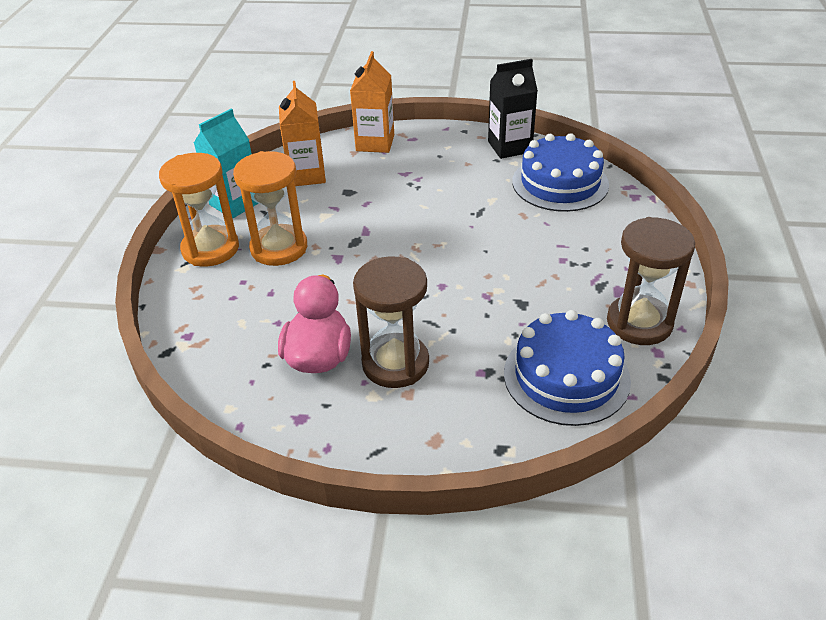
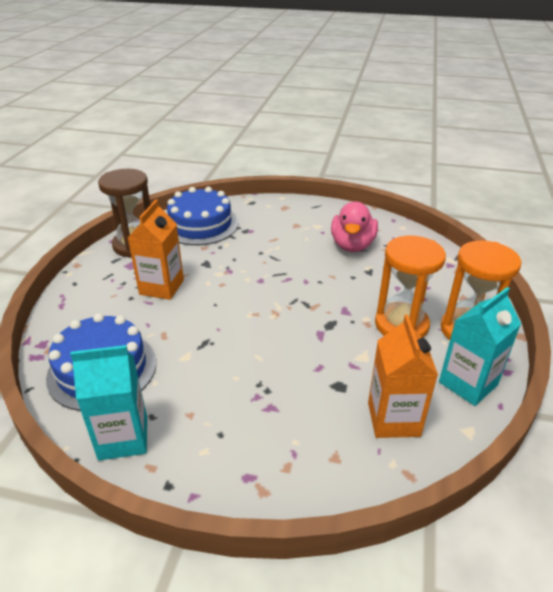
camera: 175 degrees left, 5 degrees down
orange carton [350,51,394,153] -> orange carton moved to [128,199,184,300]
brown hourglass [353,256,429,388] -> none
black carton [488,59,538,159] -> turquoise carton [70,345,147,461]

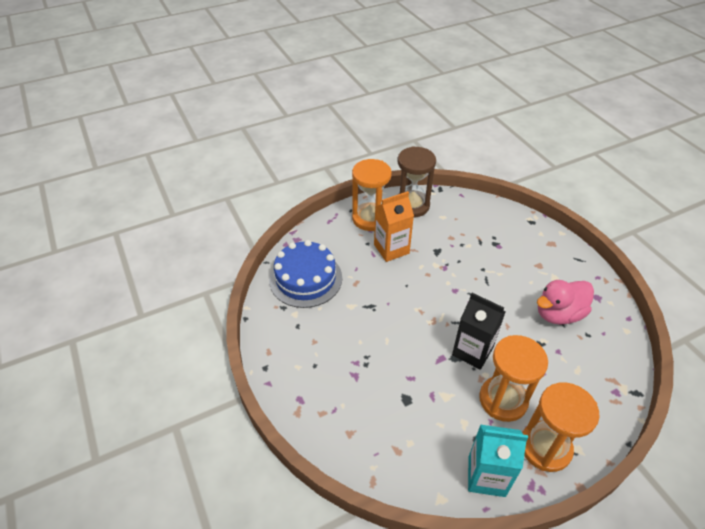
camera: 50 degrees right, 10 degrees up
turquoise carton [70,345,147,461] -> none
blue cake [167,187,238,245] -> none
orange carton [368,315,438,438] -> none
none -> orange hourglass [352,159,392,231]
none -> black carton [452,293,506,370]

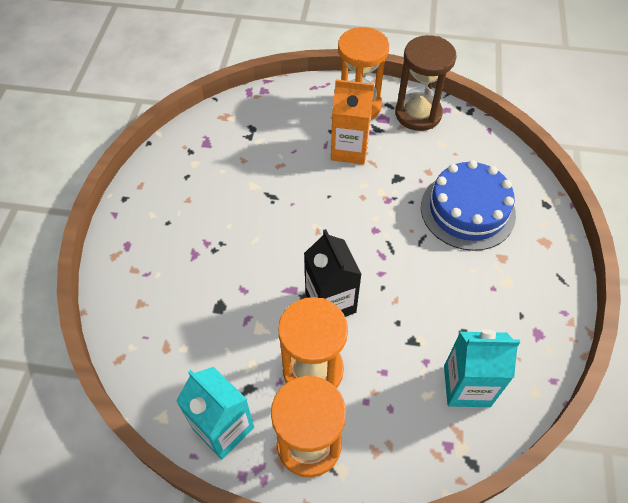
camera: 35 degrees right, 10 degrees up
blue cake [269,240,342,308] -> blue cake moved to [421,160,516,251]
pink duck [537,280,594,325] -> none
none -> turquoise carton [444,329,520,407]

